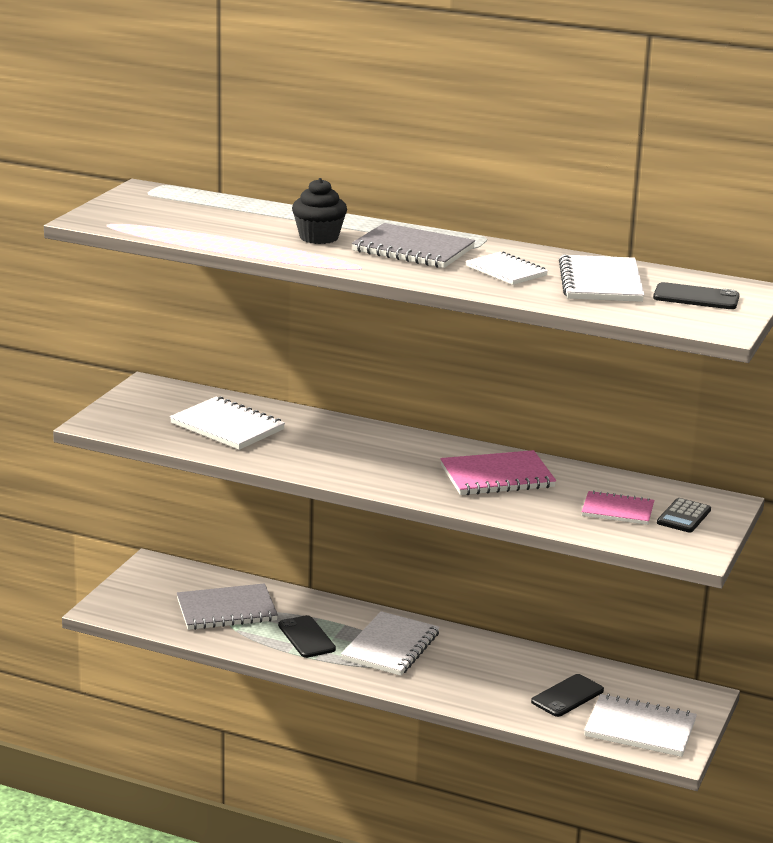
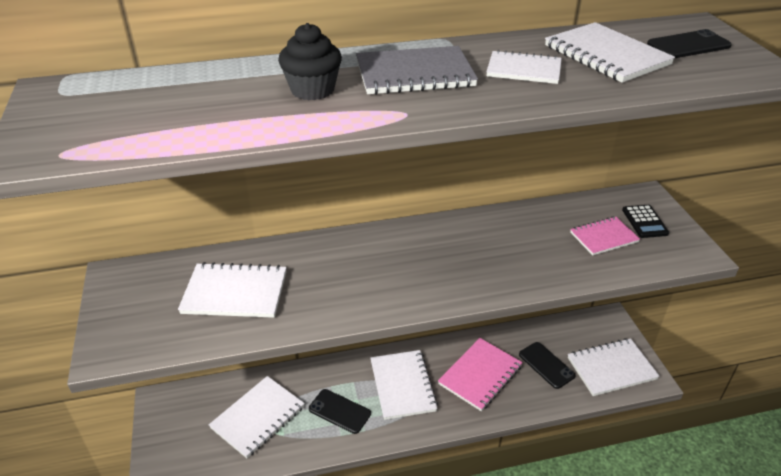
camera: 35 degrees left, 15 degrees up
grey notebook [177,583,278,630] -> white notebook [209,376,305,458]
pink notebook [440,450,556,495] -> pink notebook moved to [438,338,523,411]
black phone [531,674,604,717] -> black phone turned 45 degrees counterclockwise [519,342,576,389]

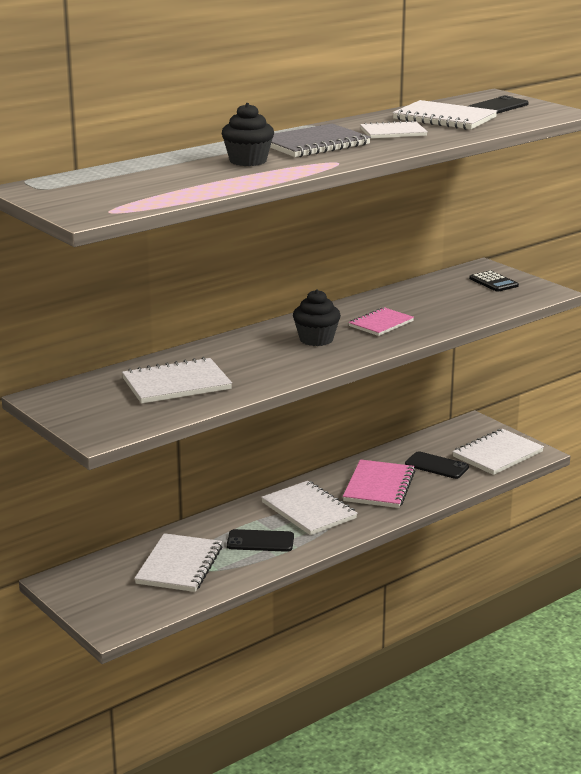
camera: 25 degrees left, 15 degrees down
pink notebook [570,217,640,255] -> pink notebook moved to [348,307,414,336]
none -> black cupcake [293,289,341,346]

